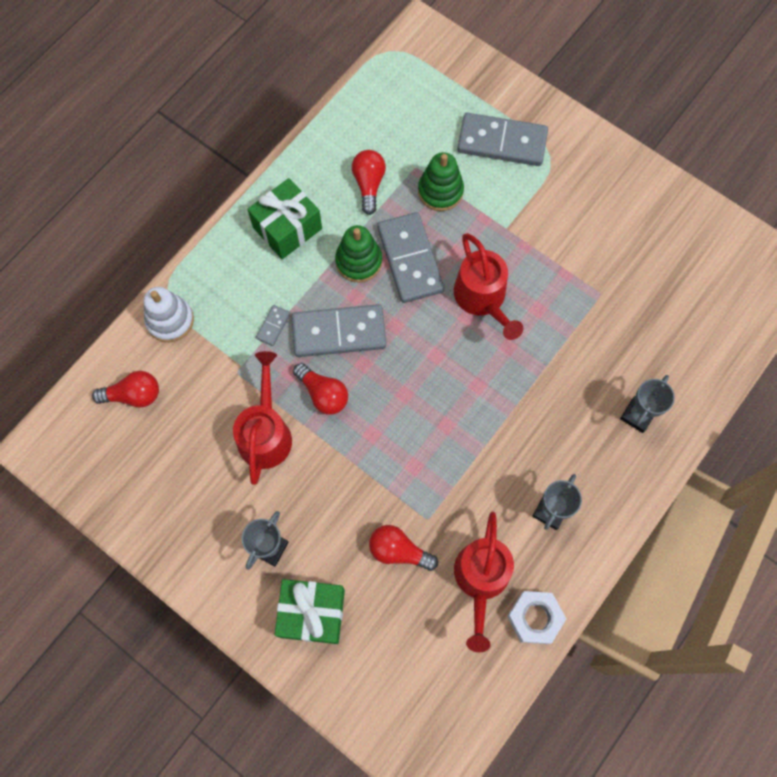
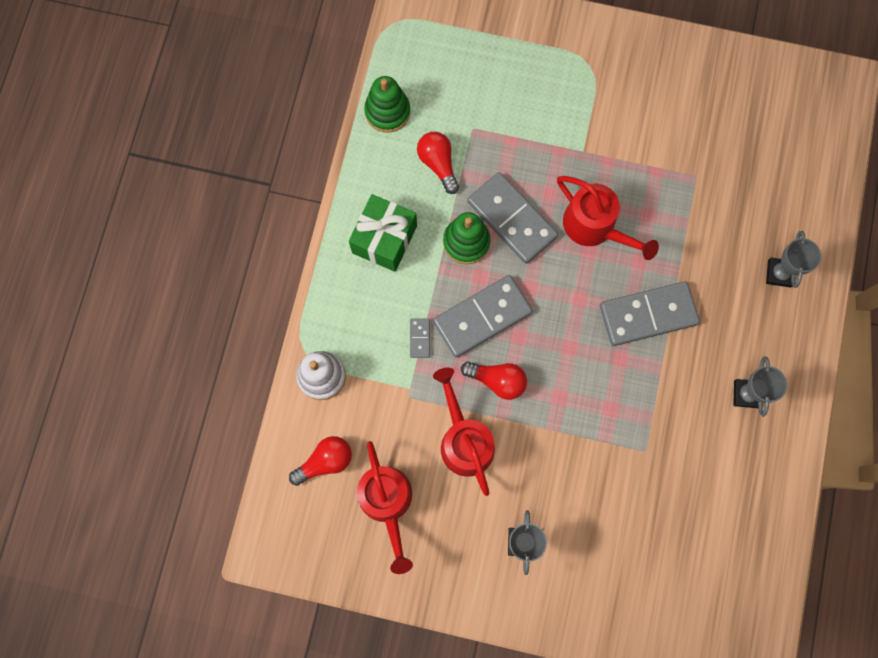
camera: 25 degrees left, 5 degrees up
green gift [274,579,345,644] -> none
red light bulb [369,525,438,571] -> none
green stacking toy [418,152,464,211] -> green stacking toy moved to [364,76,410,132]
red watering can [454,512,514,652] -> red watering can moved to [357,441,413,574]
grey domino [457,113,548,166] -> grey domino moved to [600,282,700,346]
white nut [507,591,566,644] -> none

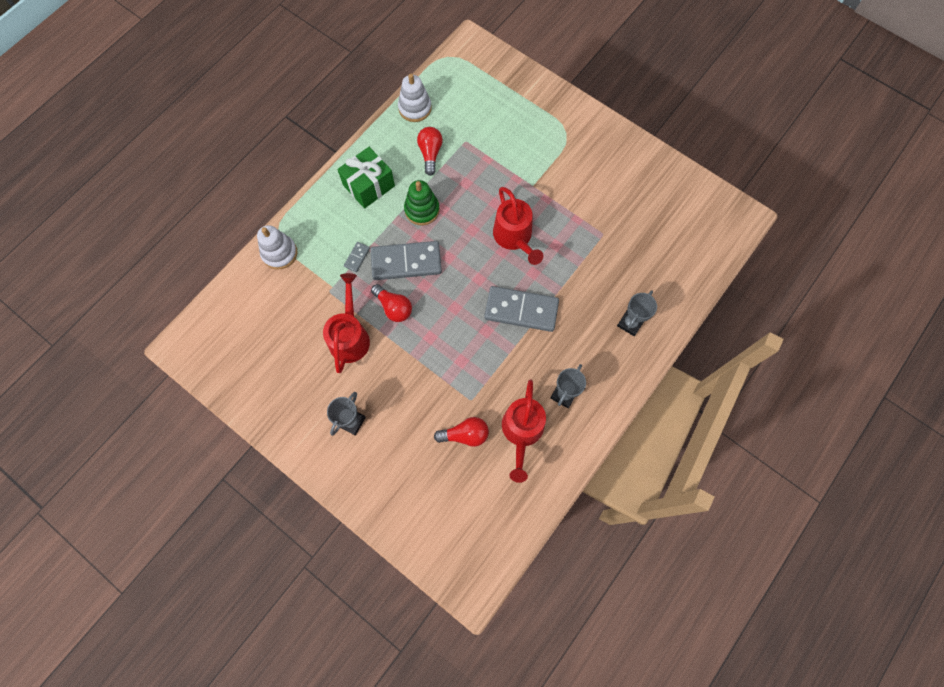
camera: 25 degrees right, 5 degrees down
red light bulb [289,436,352,486] -> red light bulb moved to [434,417,489,447]
red watering can [357,441,413,574] -> red watering can moved to [502,379,546,483]
green stacking toy [364,76,410,132] -> white stacking toy [398,74,432,122]
grey domino [467,172,558,264] -> none

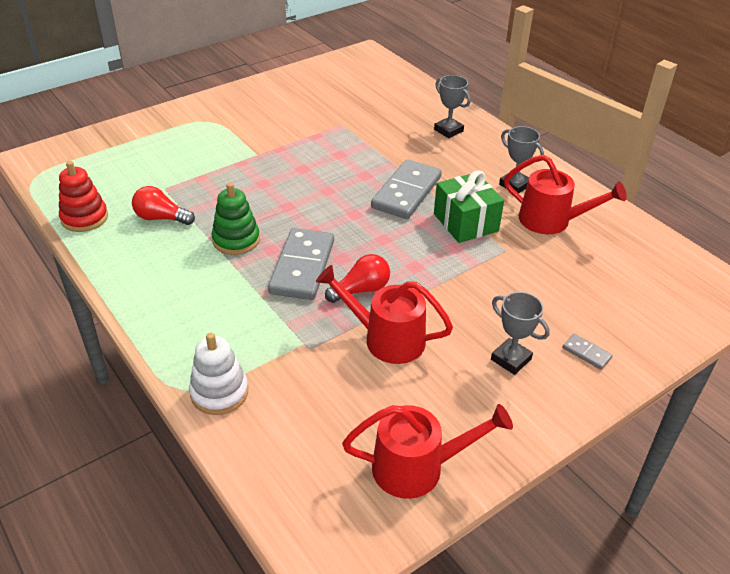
camera: 75 degrees left, 30 degrees down
green gift [337,147,395,209] -> green gift moved to [434,170,504,243]
grey domino [344,242,370,272] -> grey domino moved to [563,334,613,370]
white stacking toy [398,74,432,122] -> red stacking toy [59,161,108,232]
red light bulb [434,417,489,447] -> none
red watering can [493,187,543,265] -> red watering can moved to [342,404,513,499]

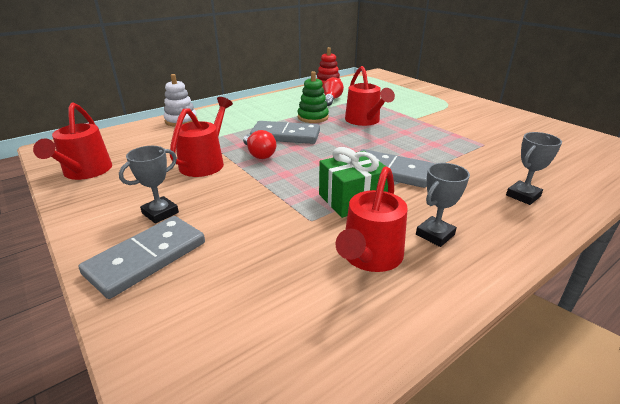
camera: 90 degrees right, 10 degrees down
grey domino [563,334,613,370] -> grey domino [79,216,205,299], size x2.31
none -> red watering can [345,66,395,126]

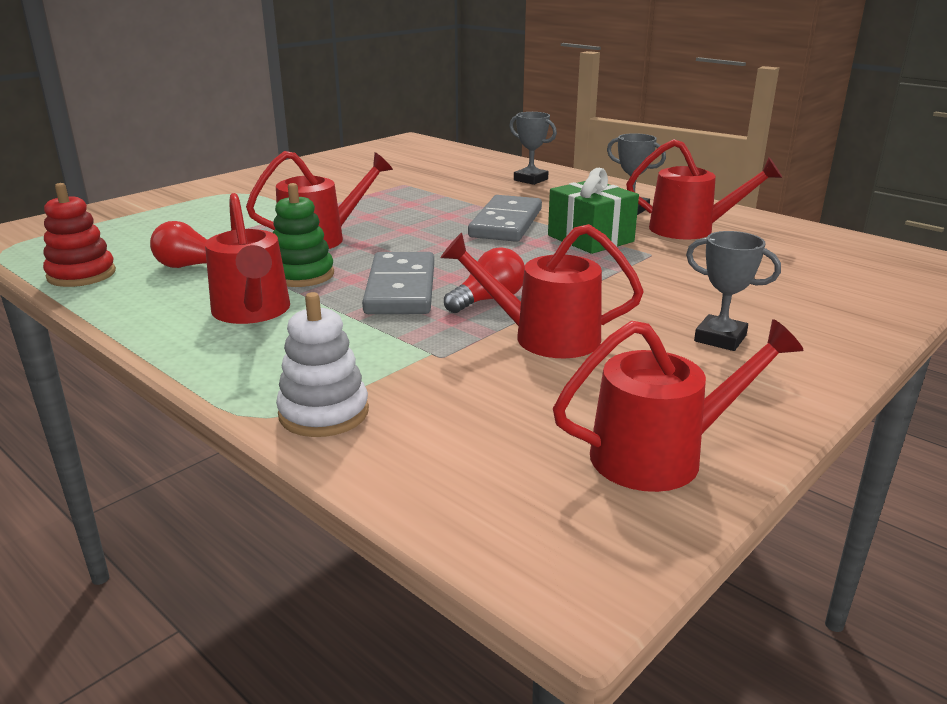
camera: 100 degrees left, 5 degrees down
grey domino [79,216,205,299] -> none
none -> red watering can [205,193,290,324]

